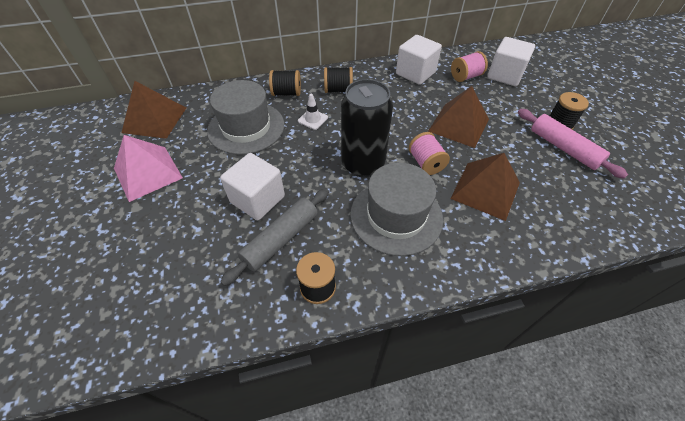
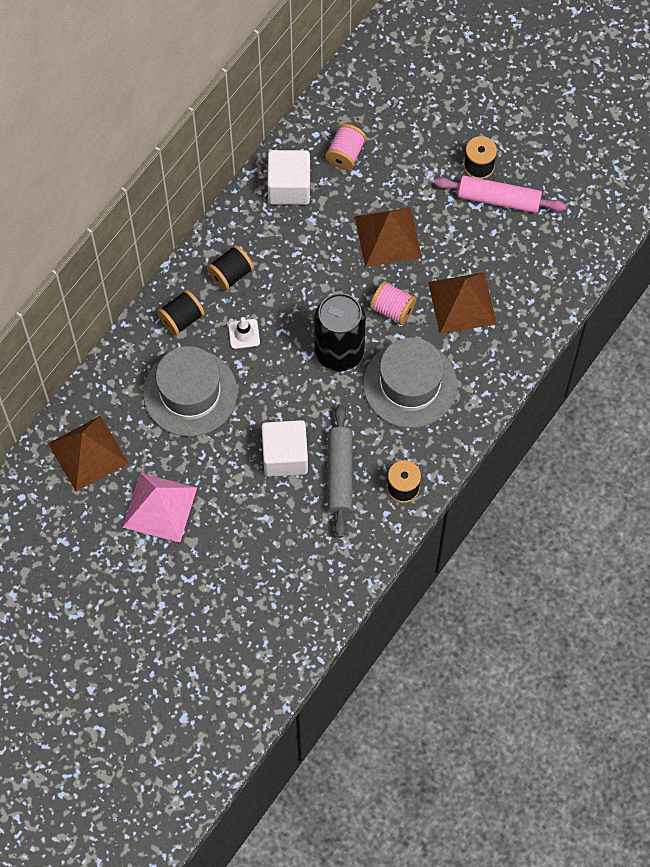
camera: 40 degrees left, 15 degrees up
white cube [487,37,535,86] -> none

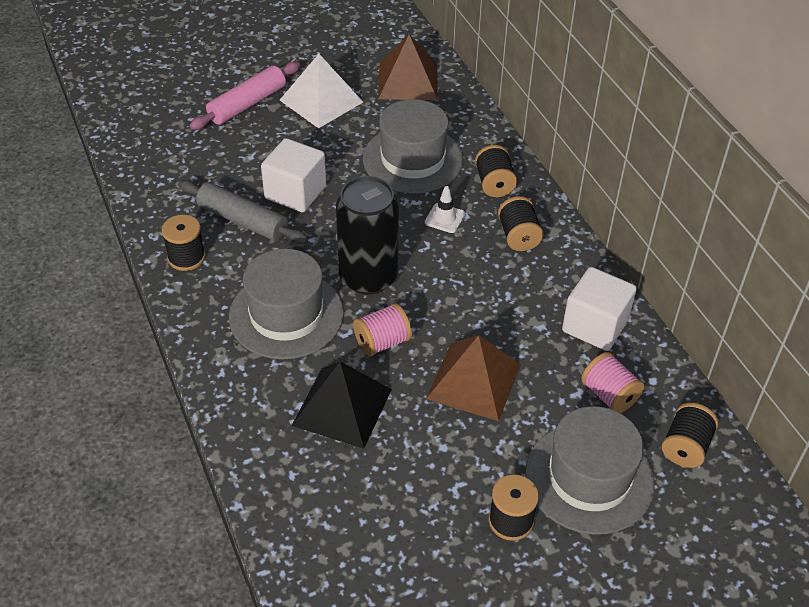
camera: 120 degrees right, 20 degrees down
pink pyramid [122,473,197,542] -> white pyramid [280,54,363,128]
brown pyramid [428,272,497,334] -> black pyramid [292,361,392,449]
pink rolling pin [434,175,566,213] -> pink rolling pin moved to [190,62,300,130]
none -> grey hat [525,406,655,535]
none -> black spool [662,403,719,468]

